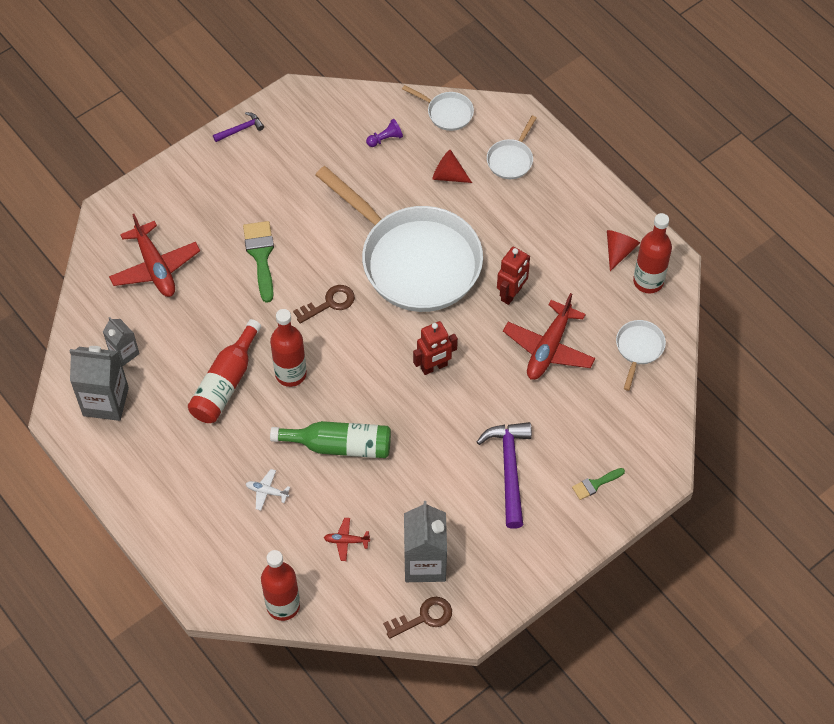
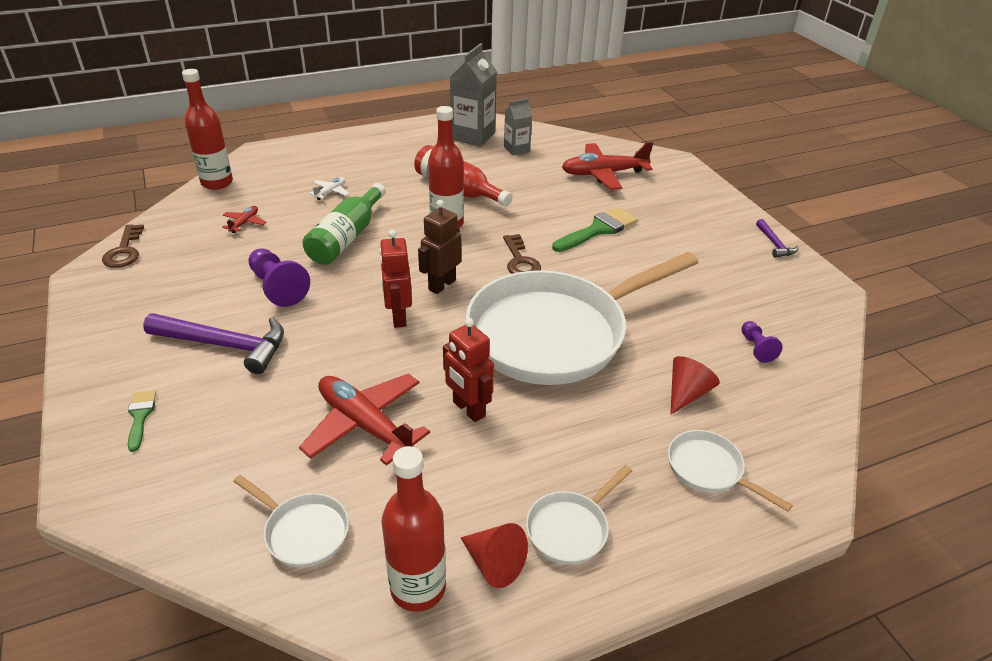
camera: 105 degrees right, 20 degrees down
green brush [243,221,274,303] -> green brush turned 45 degrees counterclockwise [552,207,637,252]
white pan [402,85,474,131] -> white pan moved to [526,465,632,565]
grey carton [404,501,447,582] -> none
none -> purple pawn [248,248,310,307]
none -> brown robot [418,200,462,294]

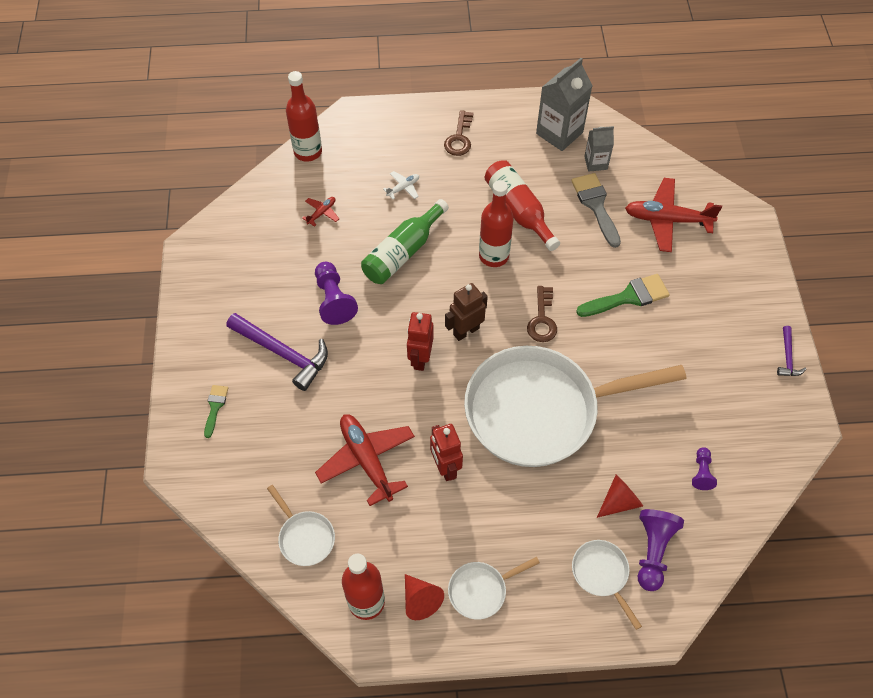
camera: 20 degrees right, 20 degrees up
brown key [102,224,144,268] -> brown key moved to [444,110,473,156]
none -> grey brush [571,173,621,248]
none -> purple pawn [638,509,684,591]

